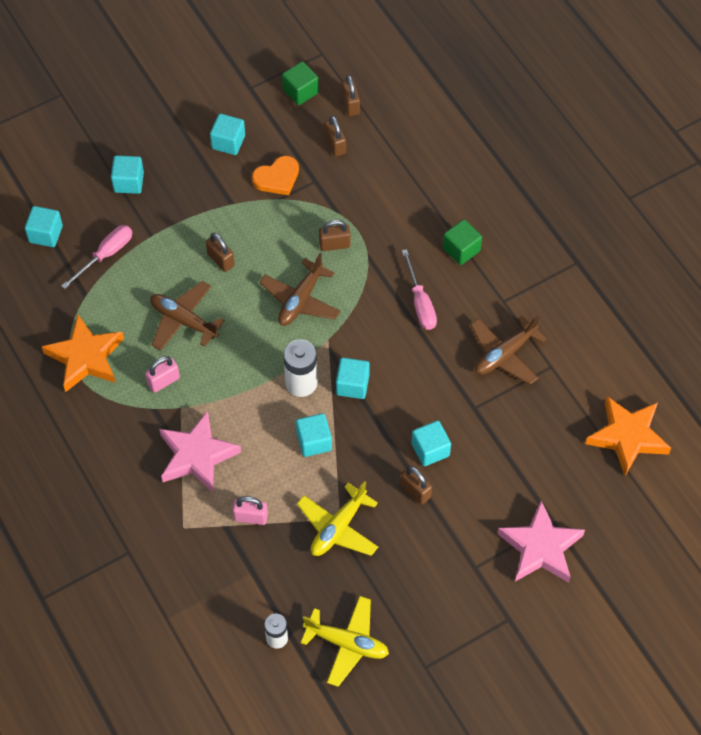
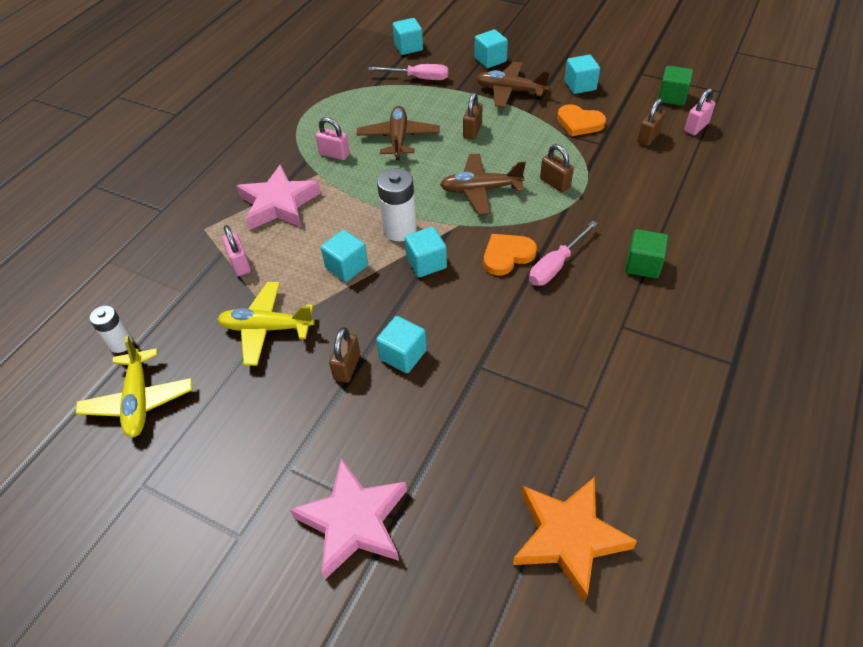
camera: 60 degrees right, 10 degrees down
orange star [42,315,124,392] -> none
brown padlock [341,75,360,116] -> pink padlock [684,88,715,135]
brown plane [471,315,546,385] -> brown plane moved to [476,61,550,108]
none -> orange heart [484,234,537,275]

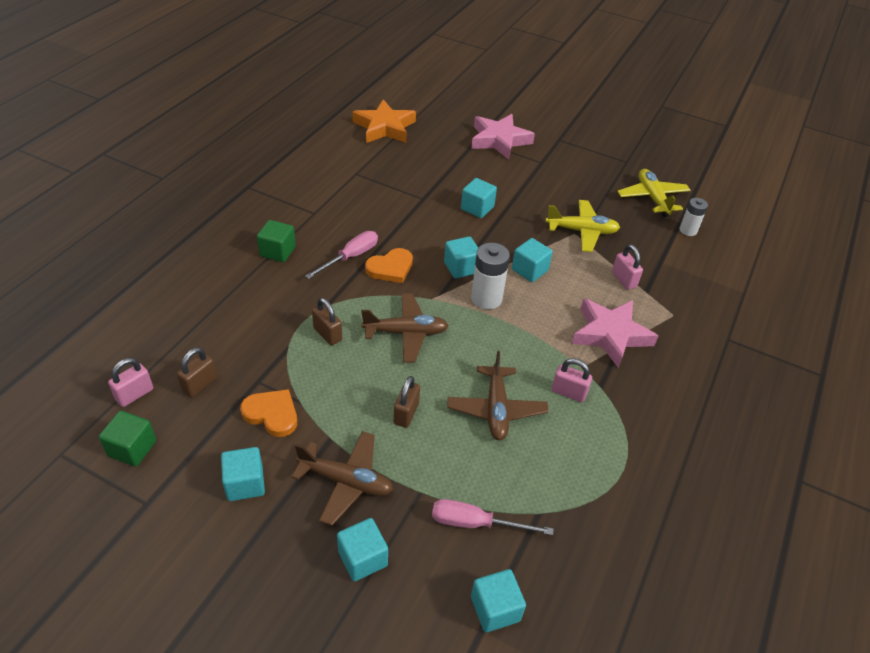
camera: 175 degrees right, 5 degrees down
brown padlock [329,327,360,383] -> none

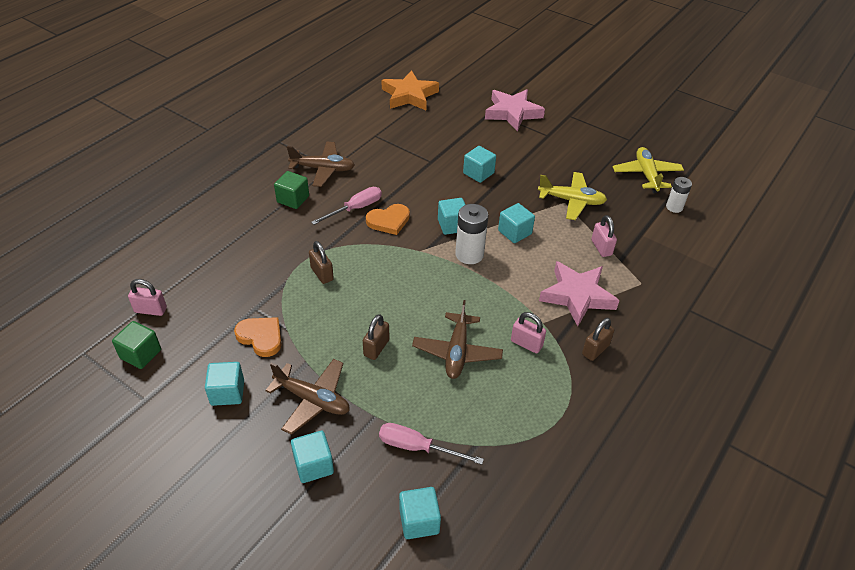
camera: 10 degrees right, 0 degrees up
pink padlock [108,358,153,407] -> pink padlock turned 45 degrees clockwise [128,279,167,316]
brown padlock [177,347,217,397] -> brown padlock moved to [582,318,614,361]
brown plane [361,293,449,362] -> brown plane moved to [287,142,355,187]

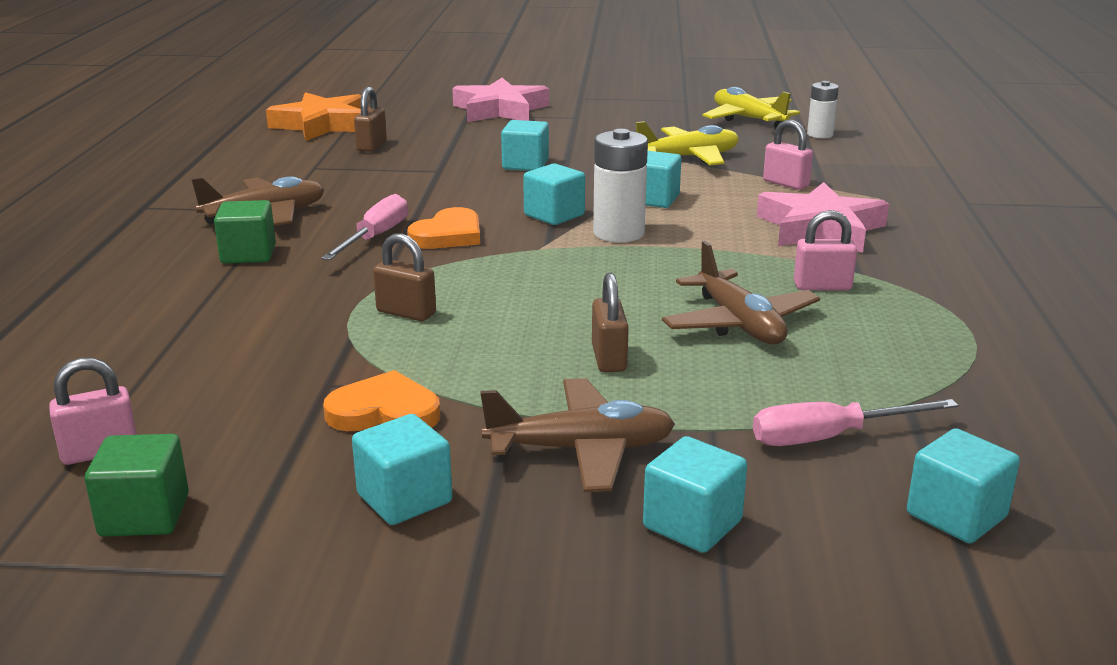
camera: 30 degrees left, 20 degrees down
brown padlock [582,318,614,361] -> brown padlock moved to [354,87,387,152]

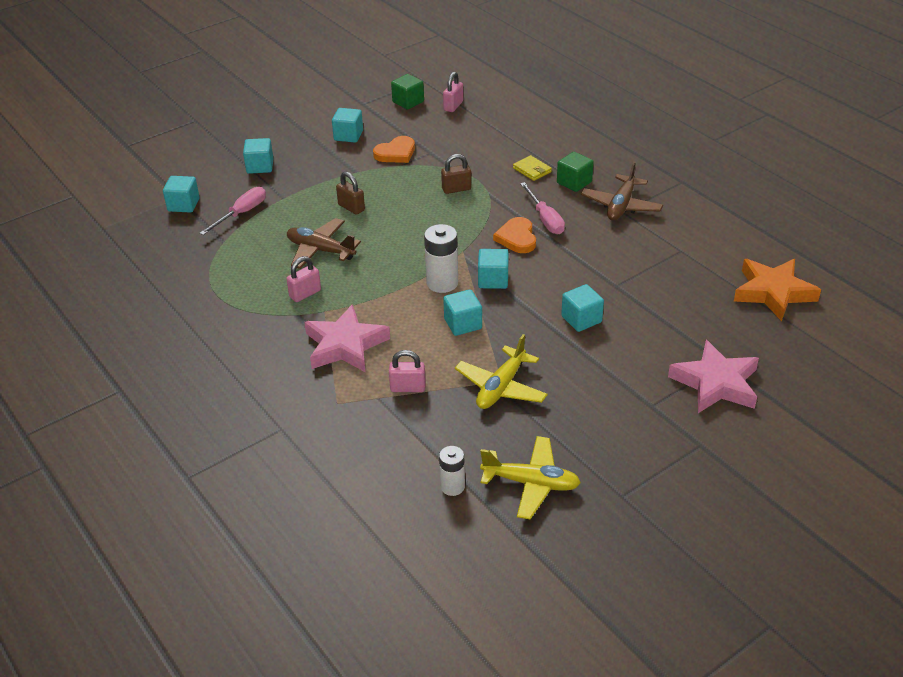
camera: 140 degrees right, 15 degrees up
brown padlock [354,87,387,152] -> none
brown plane [480,378,675,492] -> none
none -> yellow wallet [513,155,552,181]

